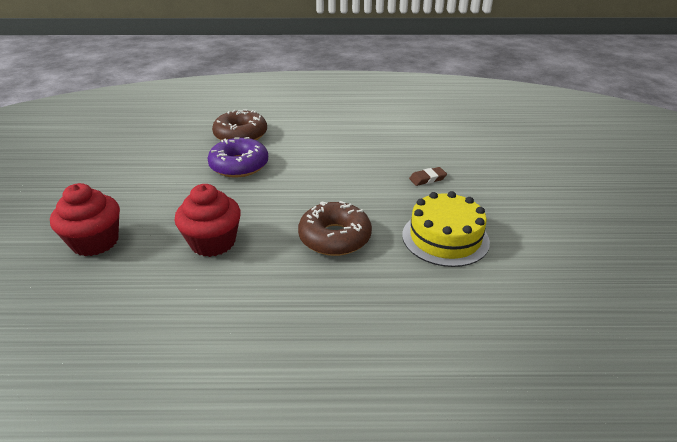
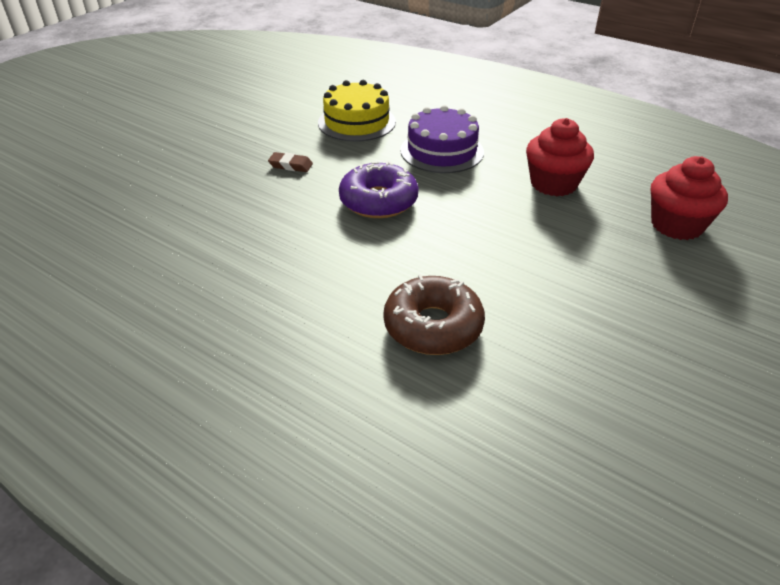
camera: 145 degrees left, 5 degrees up
purple donut [207,137,268,178] -> purple donut moved to [339,161,419,218]
brown donut [298,201,372,256] -> purple cake [400,105,484,173]

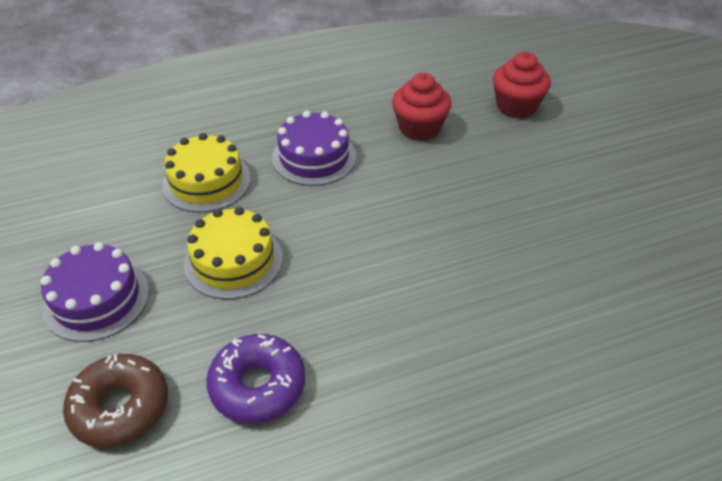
camera: 55 degrees left, 5 degrees up
brown eraser [268,152,313,172] -> yellow cake [184,207,283,299]
purple donut [339,161,419,218] -> purple donut moved to [206,334,306,424]
brown donut [383,274,485,355] -> brown donut moved to [63,354,168,448]
none -> purple cake [41,242,149,342]

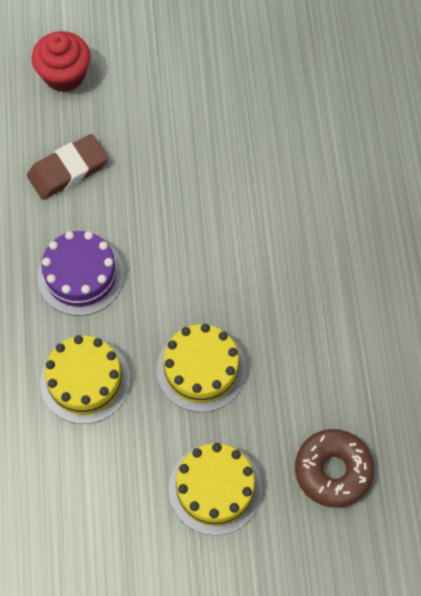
camera: 75 degrees left, 20 degrees up
purple cake [41,242,149,342] -> yellow cake [169,443,262,536]
purple donut [206,334,306,424] -> none
red cupcake [392,73,452,141] -> brown eraser [27,134,108,200]

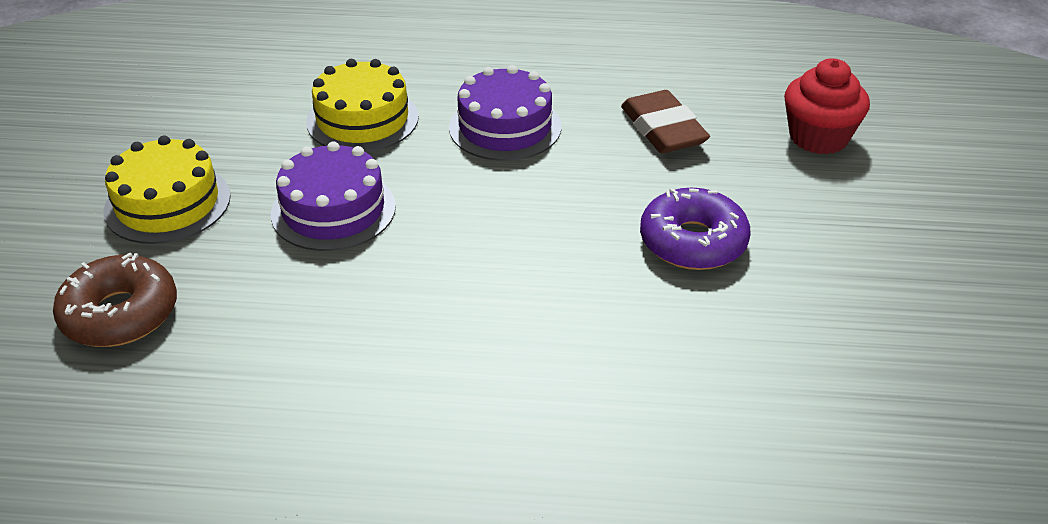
camera: 100 degrees right, 25 degrees down
yellow cake [157,324,246,412] -> purple cake [271,141,396,251]
none -> purple donut [640,188,751,270]

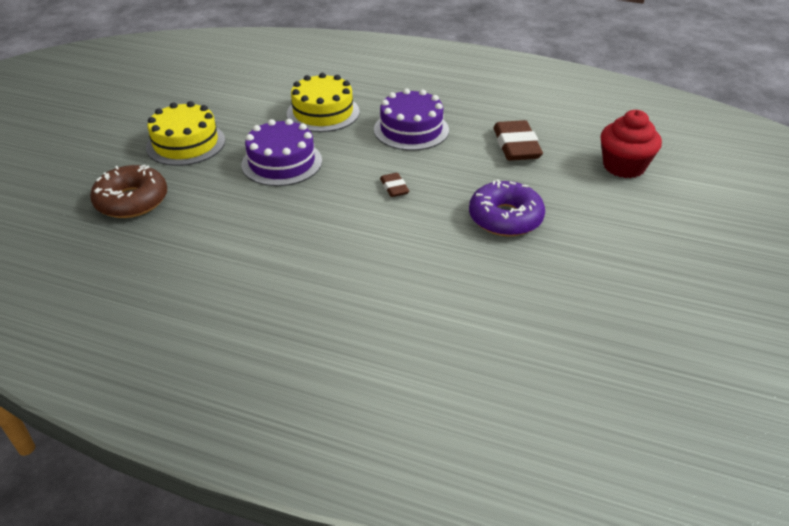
camera: 15 degrees right, 0 degrees up
none -> brown eraser [380,173,409,197]

